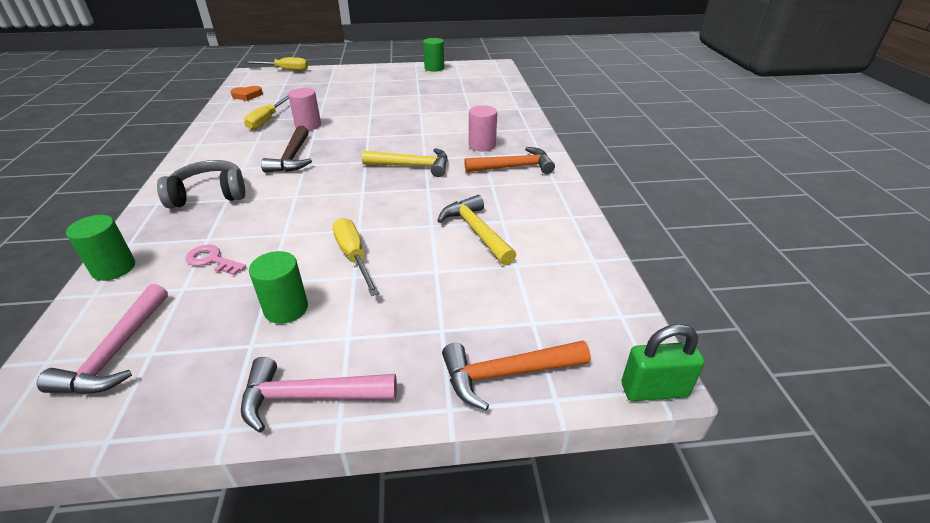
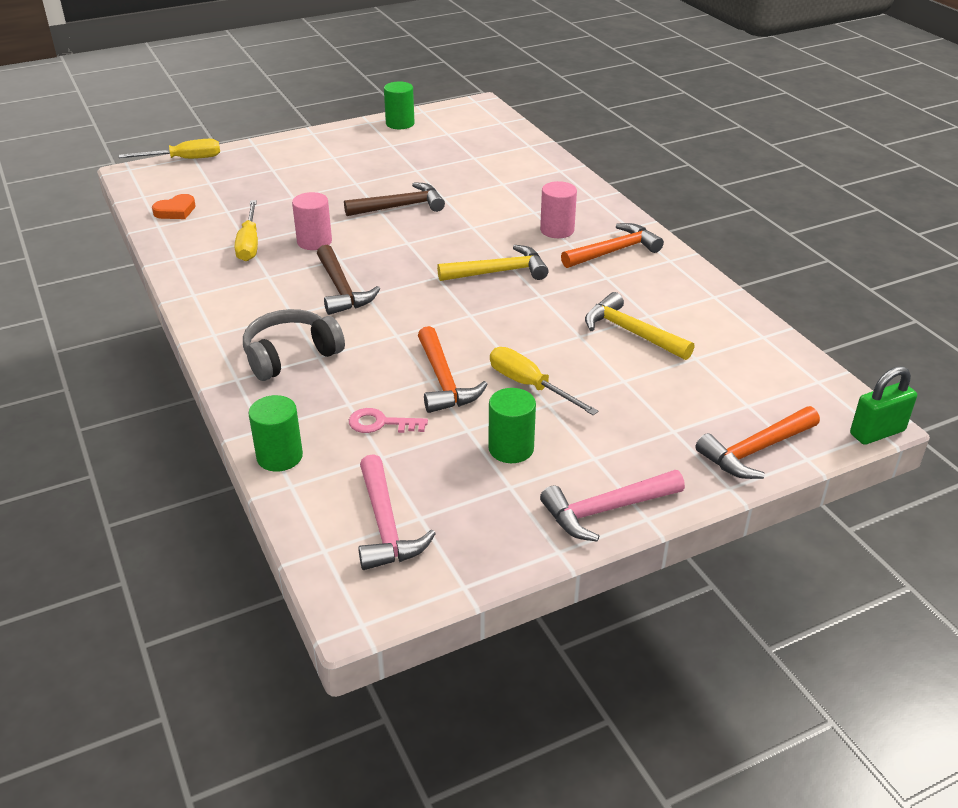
camera: 20 degrees left, 0 degrees up
none -> brown hammer [344,182,445,216]
none -> orange hammer [418,326,488,413]

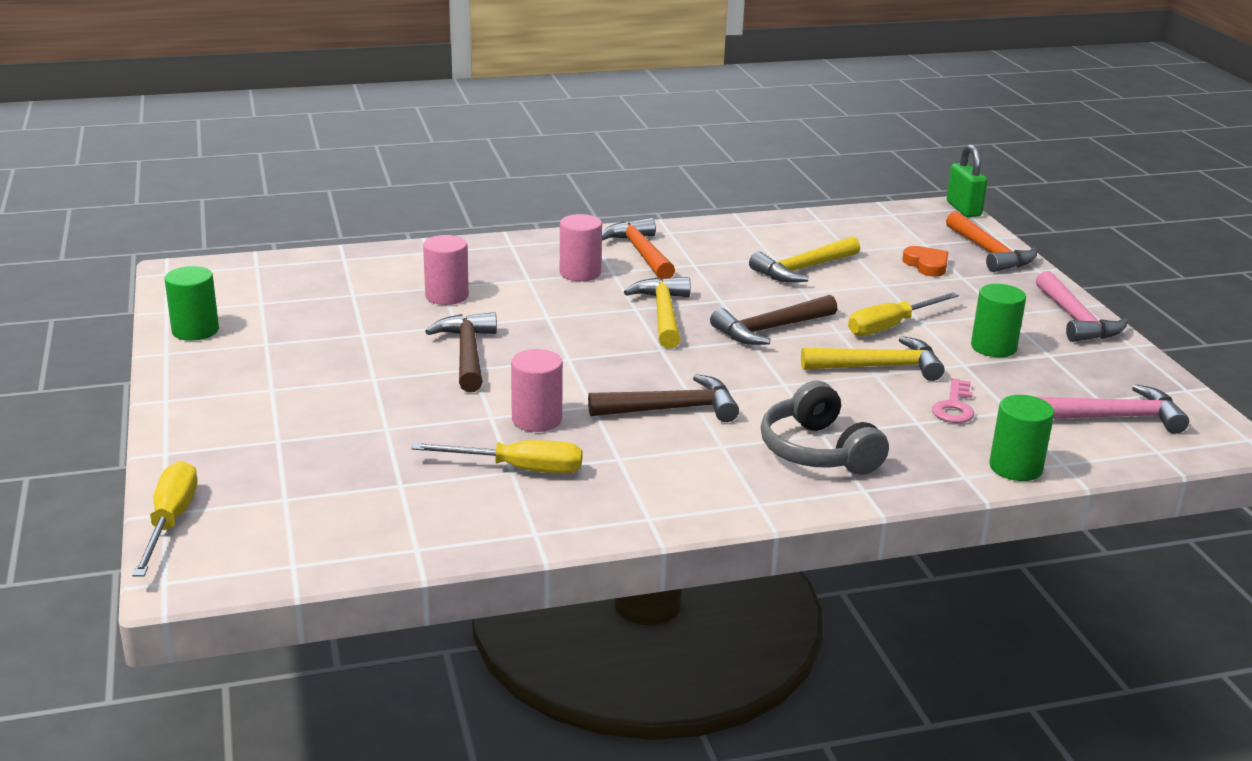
camera: 80 degrees left, 10 degrees down
orange heart [152,194,196,219] -> orange heart moved to [902,246,948,277]
orange hammer [418,326,488,413] -> yellow hammer [801,336,945,381]
none -> pink cylinder [423,235,469,305]
none -> brown hammer [710,295,837,345]

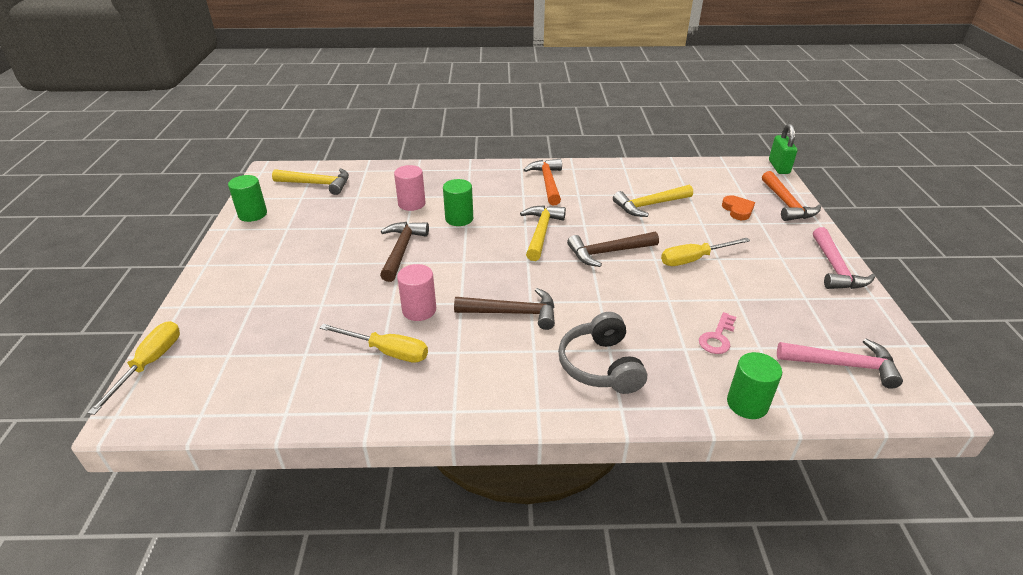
camera: 15 degrees right, 10 degrees up
pink cylinder [560,214,602,281] -> none
yellow hammer [801,336,945,381] -> yellow hammer moved to [272,168,349,195]
green cylinder [971,284,1026,357] -> green cylinder moved to [443,179,473,226]

